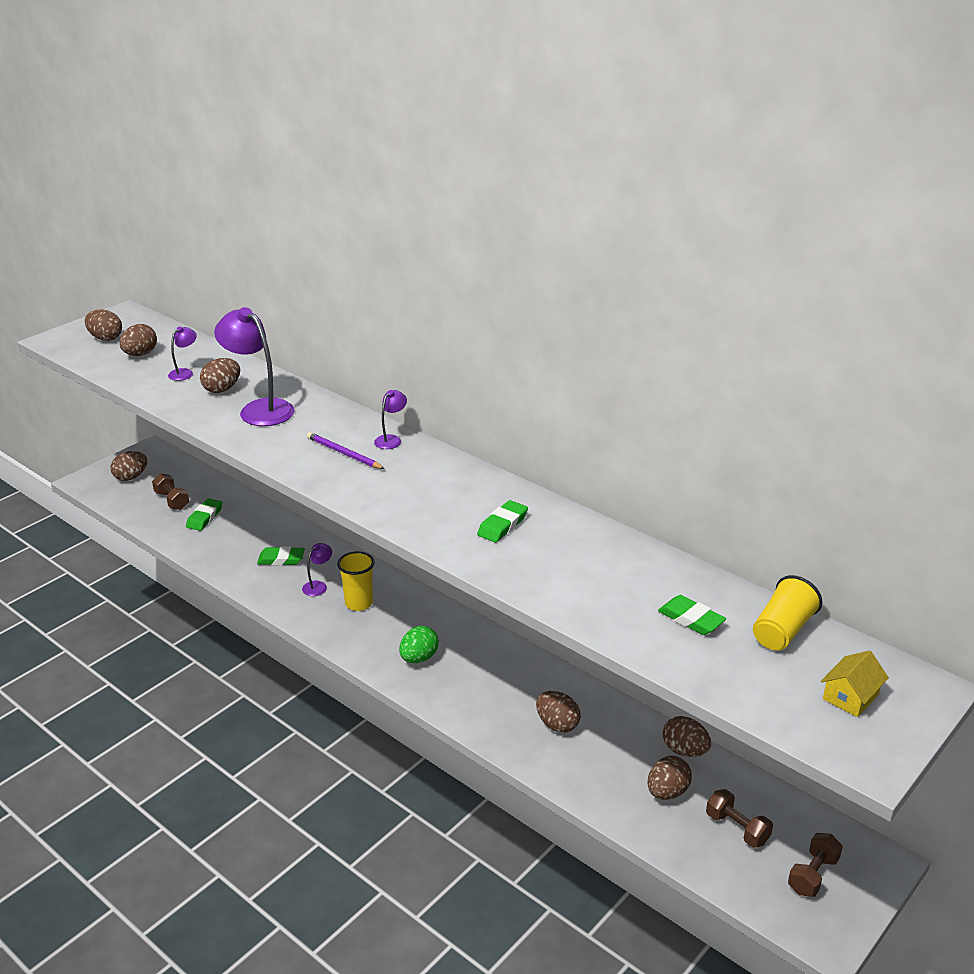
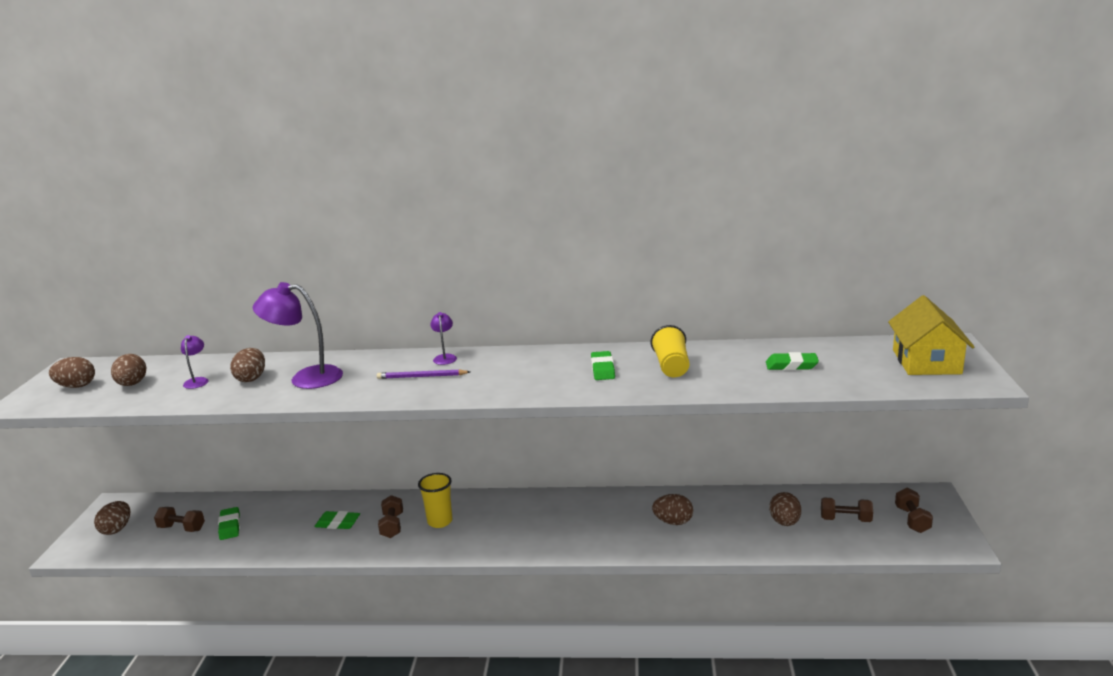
camera: 35 degrees left, 10 degrees down
green eraser [257,546,305,565] -> green eraser turned 45 degrees clockwise [314,511,360,529]
purple lamp [302,543,332,596] -> brown dumbbell [378,495,403,538]
green egg [399,626,439,663] -> none
brown egg [663,716,711,757] -> none
yellow cup [753,575,822,651] -> yellow cup moved to [651,325,689,377]
yellow house [821,651,889,717] -> yellow house [888,295,975,375], size x1.88

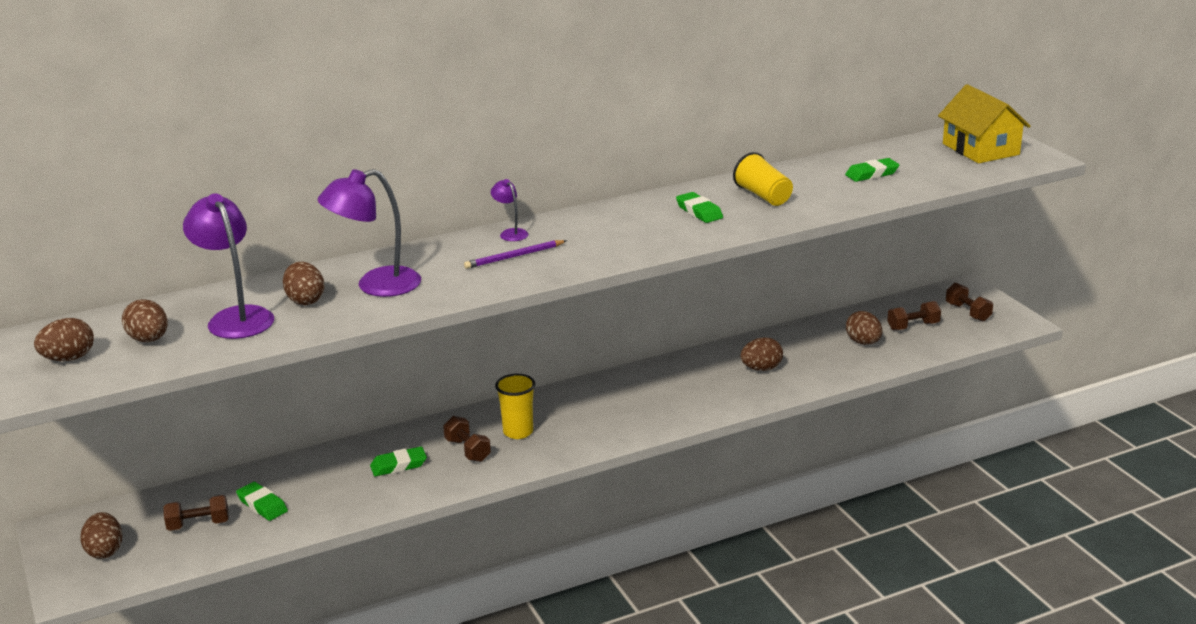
camera: 30 degrees left, 5 degrees up
purple lamp [181,335,209,389] -> purple lamp [183,194,274,339], size x2.07

